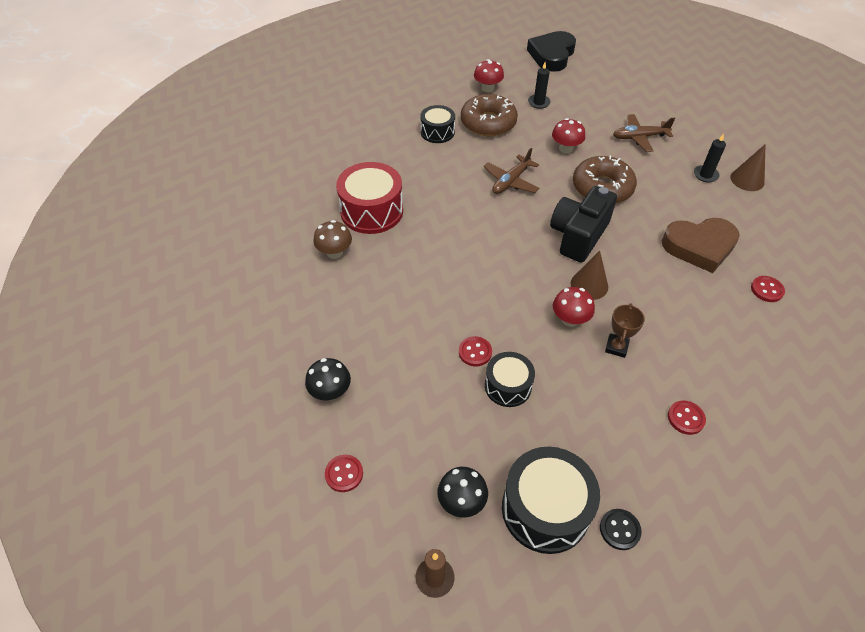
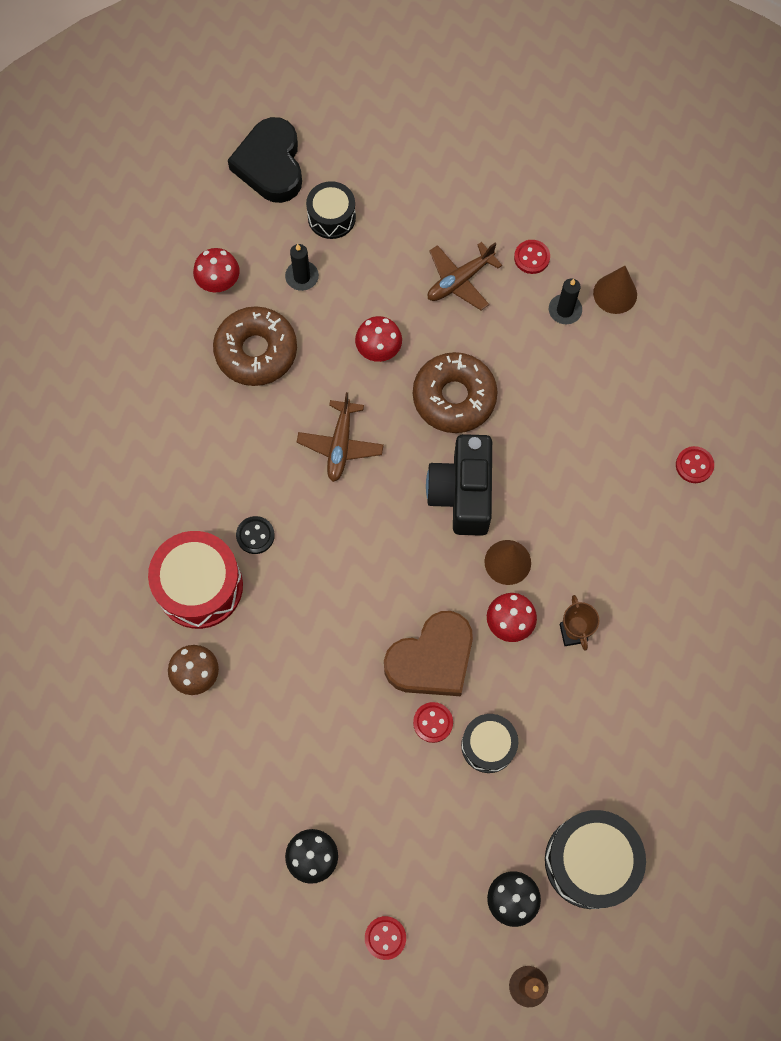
camera: 30 degrees left, 20 degrees up
black drum [420,105,455,143] -> black drum moved to [306,181,356,239]
black button [600,509,642,550] -> black button moved to [236,516,275,554]
brown heart [662,218,740,273] -> brown heart moved to [384,611,473,696]
red button [668,401,706,435] -> red button moved to [514,240,550,274]

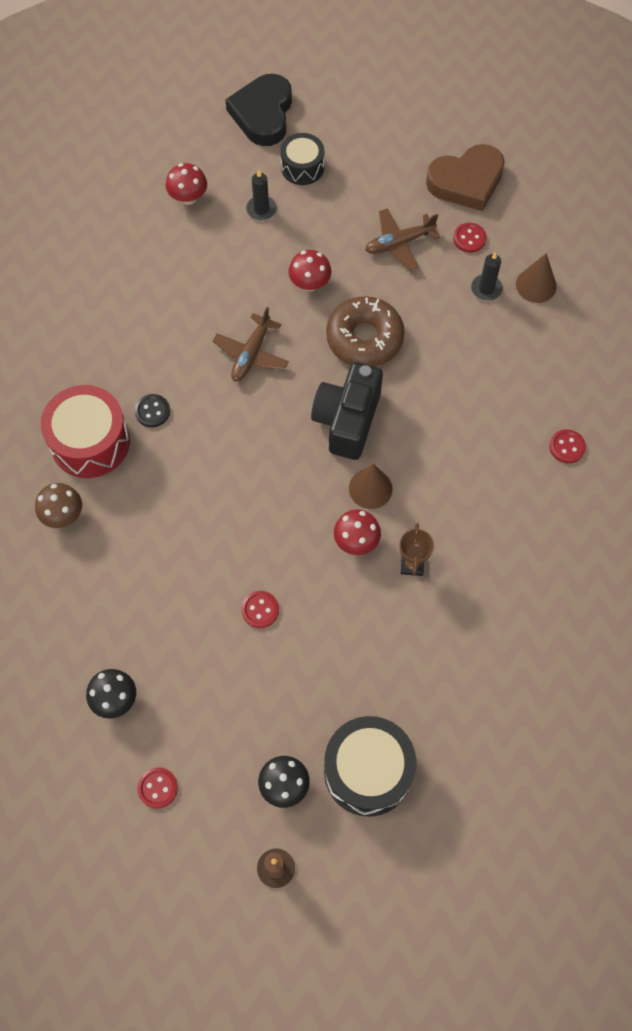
camera: 15 degrees right, 5 degrees down
brown donut [213,306,297,386] -> none
brown heart [384,611,473,696] -> brown heart moved to [426,144,505,211]
black drum [461,714,518,773] -> none

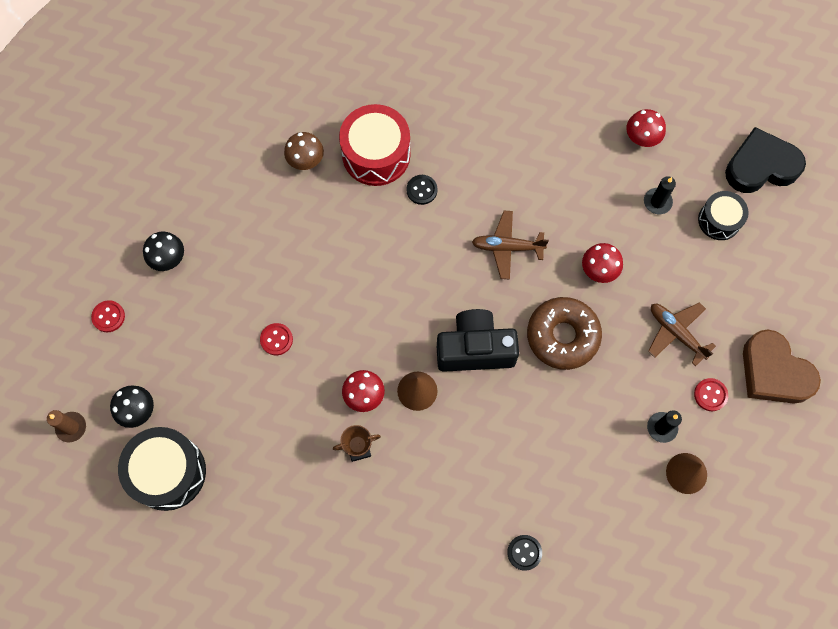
camera: 70 degrees right, 5 degrees up
red button [549,429,586,463] -> black button [507,535,542,571]

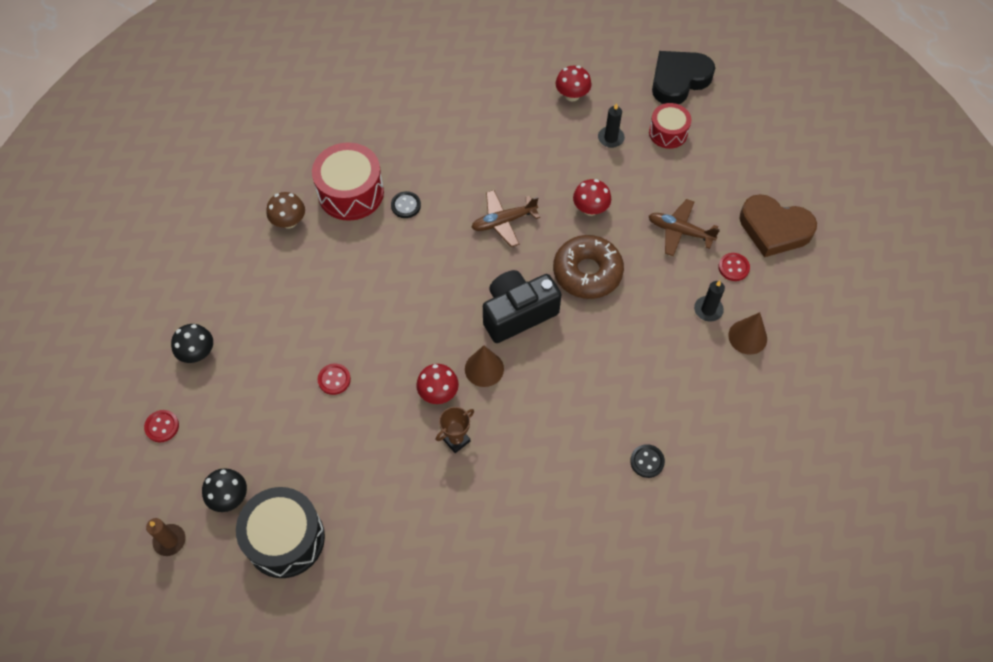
camera: 25 degrees left, 10 degrees down
black drum [698,191,749,240] -> red drum [649,103,691,149]

